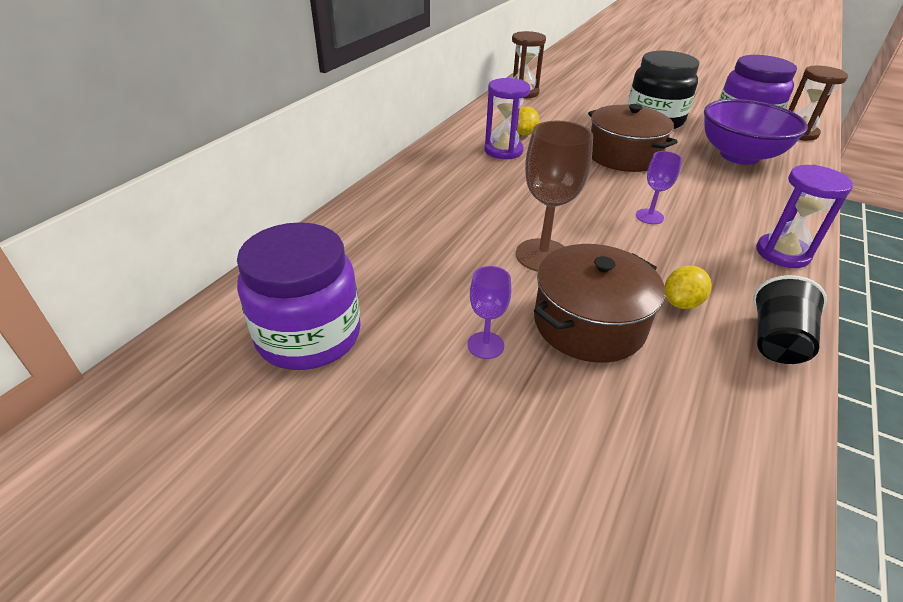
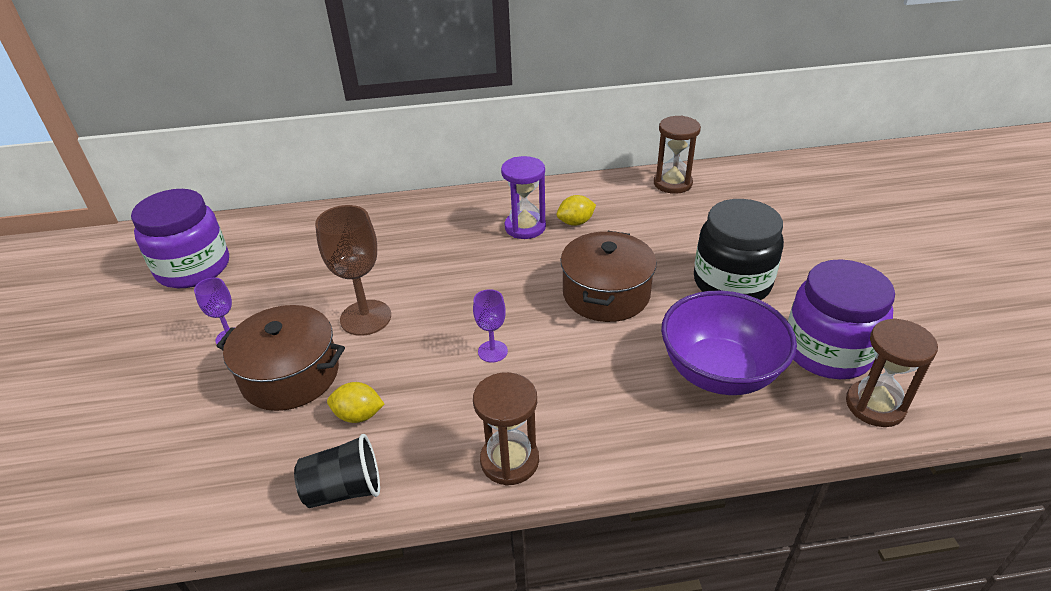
camera: 55 degrees right, 0 degrees up
purple hourglass [756,165,853,268] -> brown hourglass [473,372,539,486]

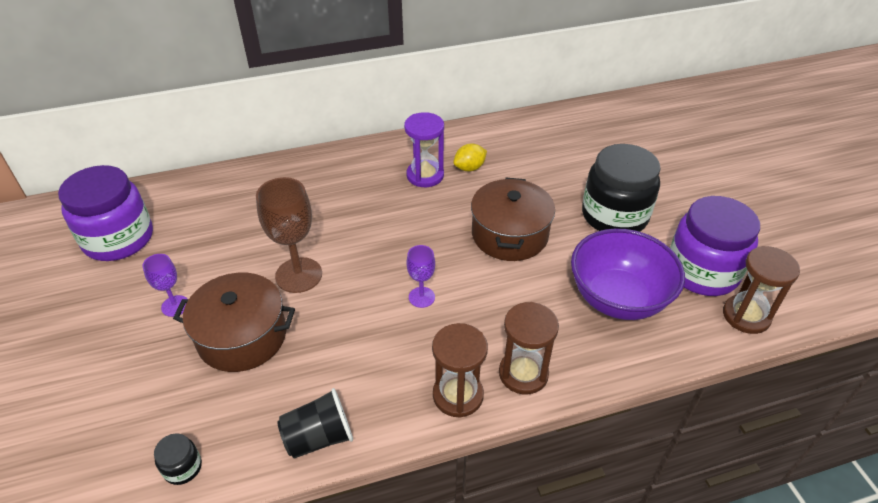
camera: 10 degrees left, 5 degrees up
yellow lemon [327,382,385,423] -> none
brown hourglass [654,116,701,194] -> brown hourglass moved to [499,302,559,394]
none -> black jar [154,433,202,485]

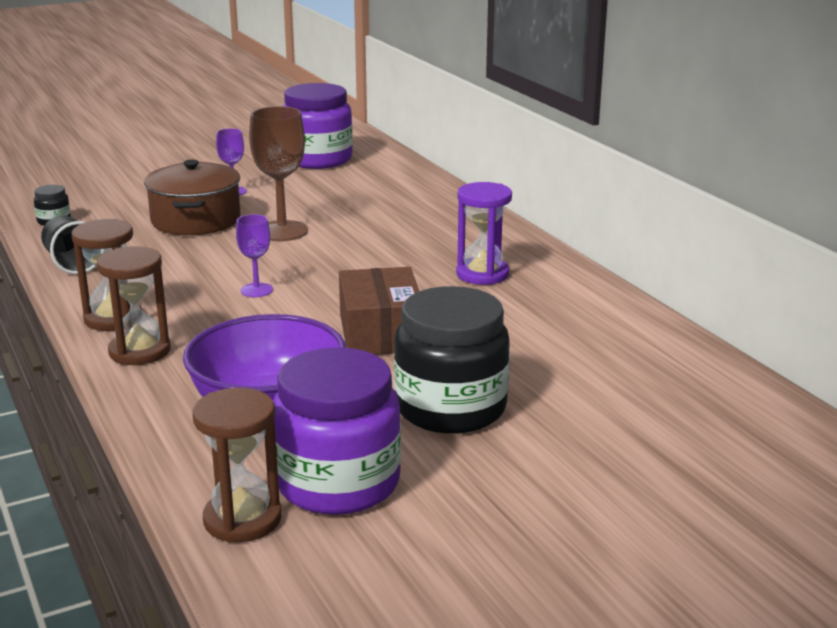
camera: 80 degrees right, 20 degrees down
yellow lemon [453,144,487,171] -> none
brown pot [471,178,555,261] -> brown box [339,267,419,355]

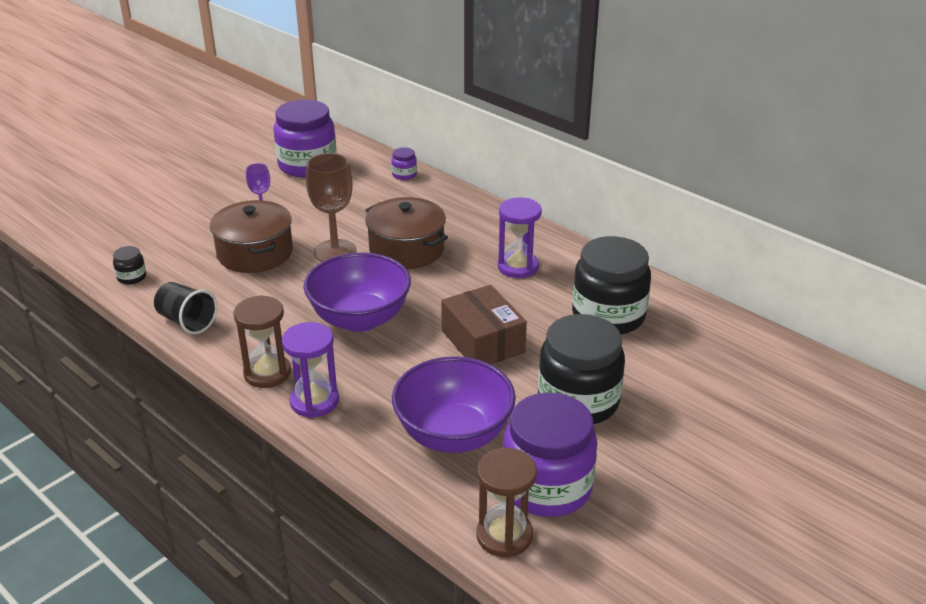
camera: 20 degrees left, 10 degrees up
brown hourglass [97,246,171,365] -> purple hourglass [282,322,339,418]
purple goblet [236,214,273,297] -> purple bowl [303,252,411,332]
none -> brown pot [365,197,448,269]
none -> purple jar [391,147,417,180]
none -> black jar [572,236,651,335]

